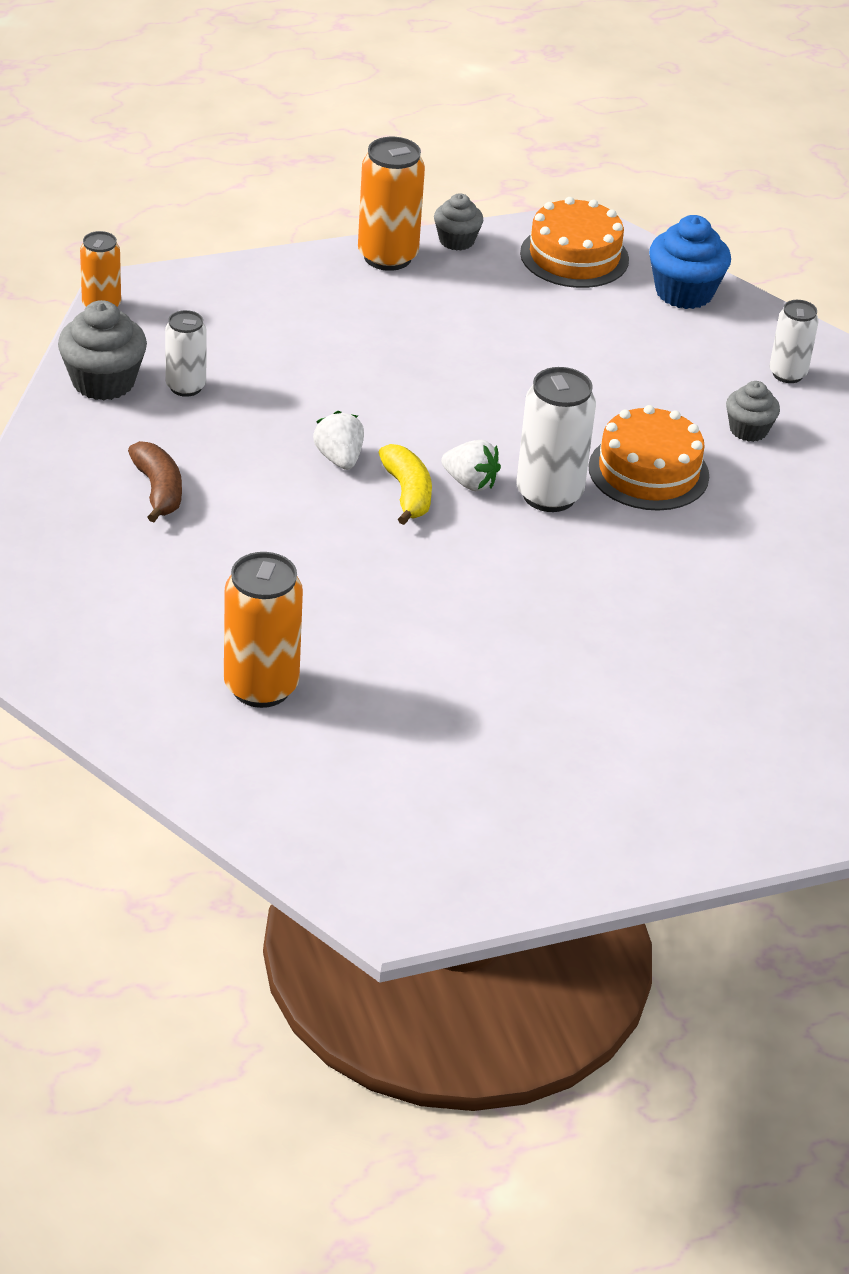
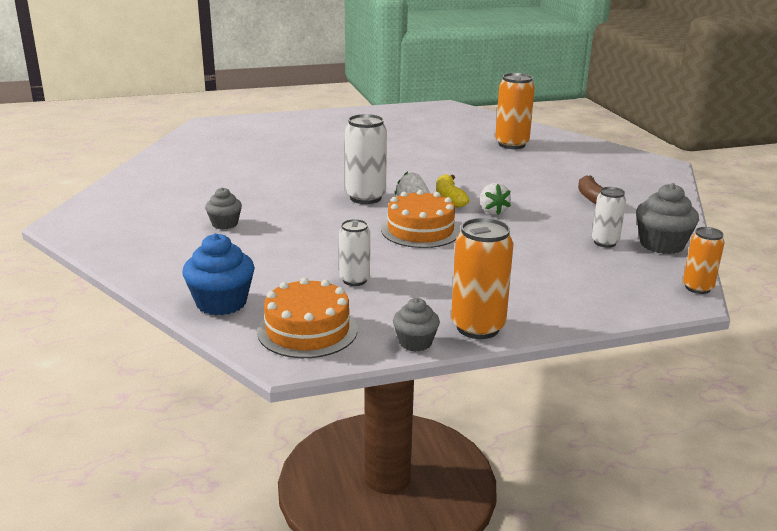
camera: 175 degrees left, 15 degrees down
orange cake [589,405,709,511] -> orange cake moved to [381,190,460,248]
white can [769,300,819,383] -> white can moved to [339,219,370,286]

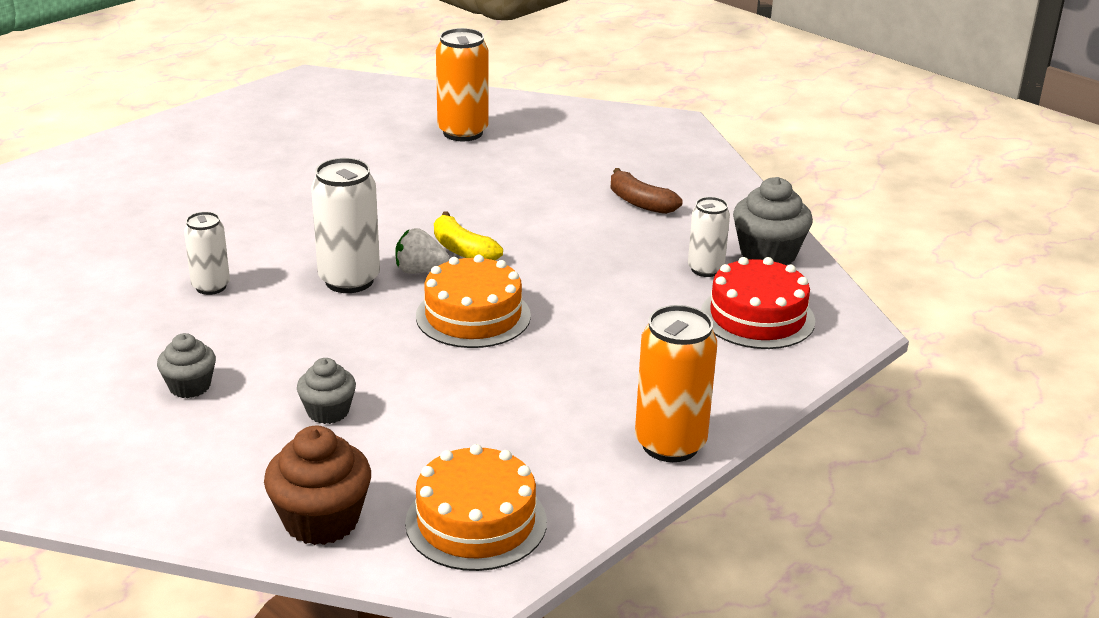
camera: 30 degrees left, 5 degrees up
blue cupcake [182,233,255,315] -> brown cupcake [264,426,371,545]
white can [339,219,370,286] -> white can moved to [184,212,230,295]
grey cupcake [393,298,440,352] -> grey cupcake moved to [297,358,356,424]
white strawberry [480,183,511,215] -> none
orange can [683,227,725,294] -> none
none -> red cake [701,257,815,349]

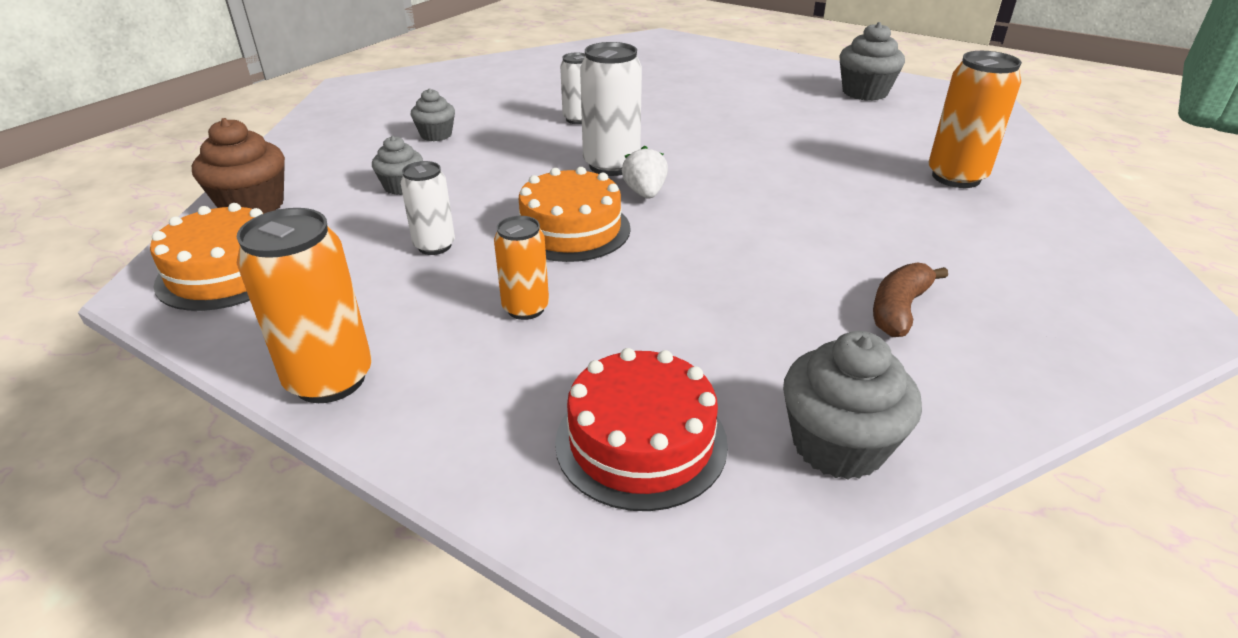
camera: 80 degrees right, 5 degrees up
yellow banana [434,212,503,261] -> none
white can [688,197,730,277] -> white can moved to [401,161,455,255]
none -> orange can [494,216,549,320]
none -> grey cupcake [839,22,905,101]

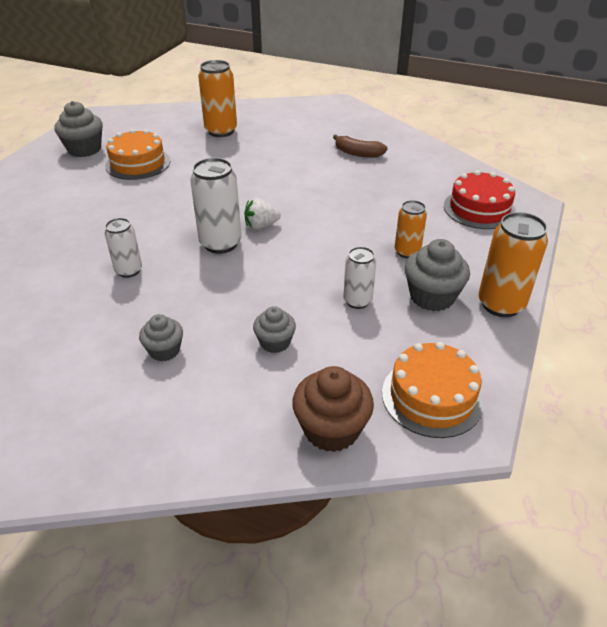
camera: 100 degrees left, 5 degrees up
orange cake [519,167,631,262] -> orange cake moved to [105,129,170,180]
grey cupcake [783,331,922,479] -> grey cupcake moved to [405,239,470,311]

